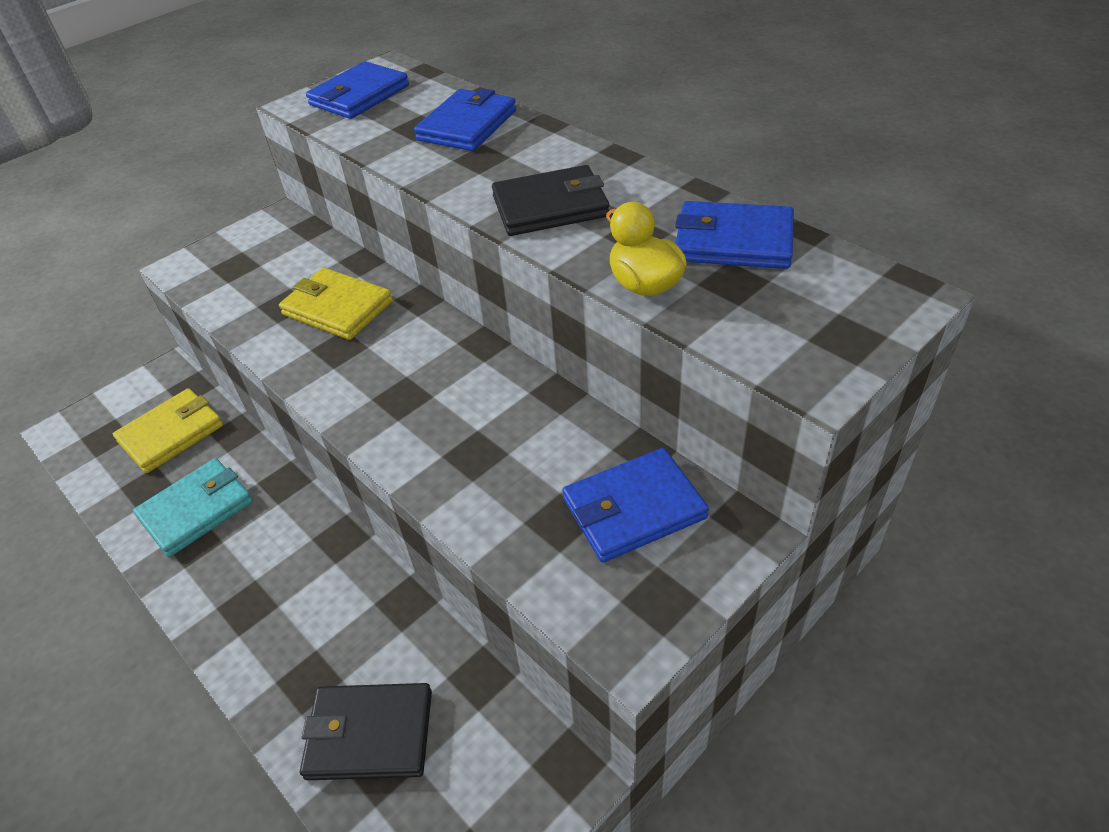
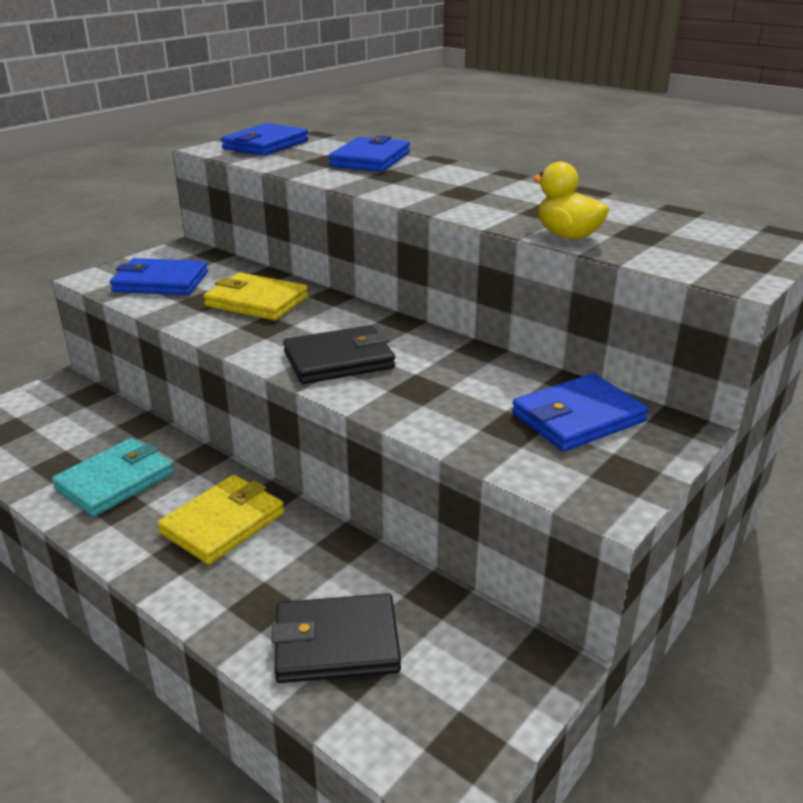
camera: 10 degrees left, 15 degrees down
yellow wallet [113,388,223,473] -> yellow wallet moved to [158,475,284,565]
black wallet [492,165,609,236] -> black wallet moved to [283,325,395,384]
blue wallet [675,201,794,269] -> blue wallet moved to [110,258,208,295]

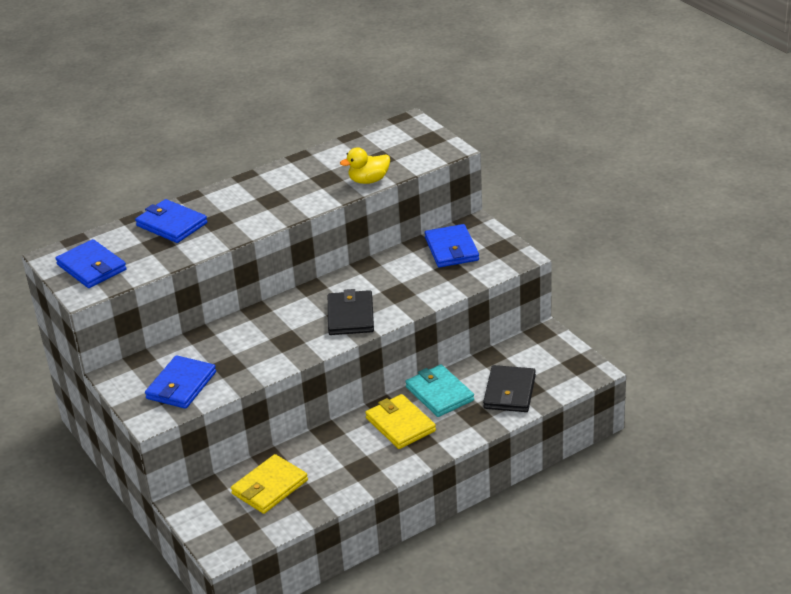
camera: 70 degrees left, 5 degrees up
turquoise wallet [52,438,174,517] -> turquoise wallet moved to [405,365,474,417]
yellow wallet [203,272,308,320] -> yellow wallet moved to [231,454,308,514]

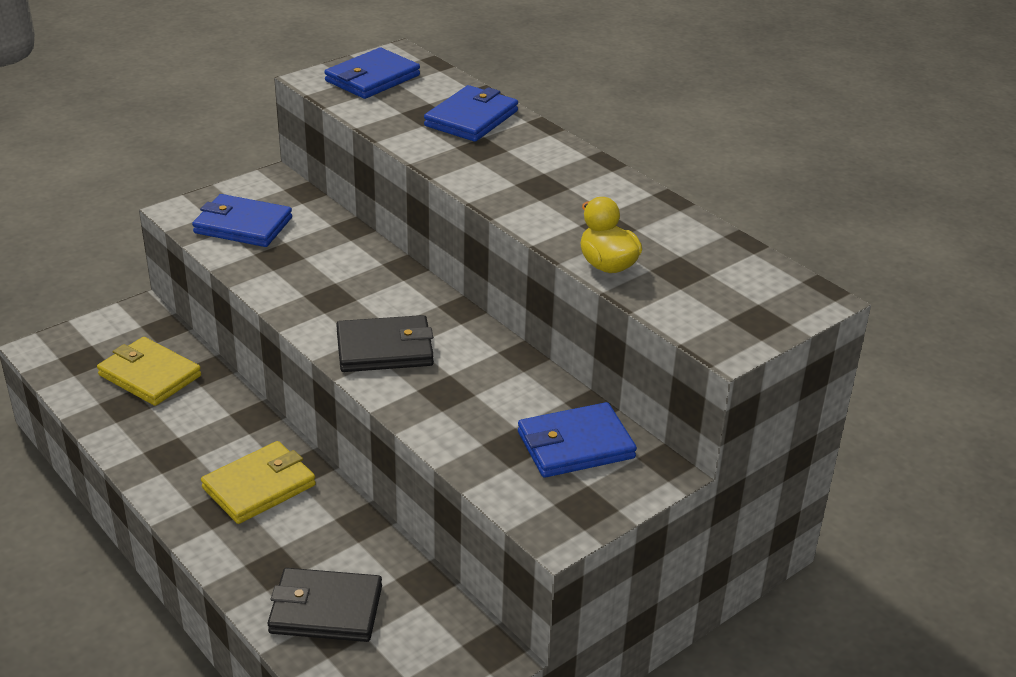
camera: 80 degrees right, 0 degrees up
turquoise wallet [405,365,474,417] -> none

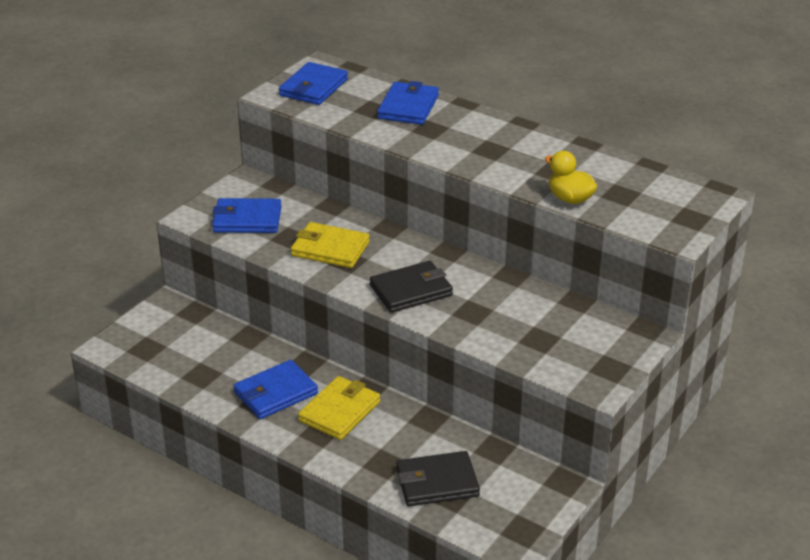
camera: 15 degrees left, 0 degrees up
yellow wallet [97,337,201,406] -> yellow wallet moved to [291,222,370,268]
blue wallet [518,402,637,478] -> blue wallet moved to [233,360,318,419]

